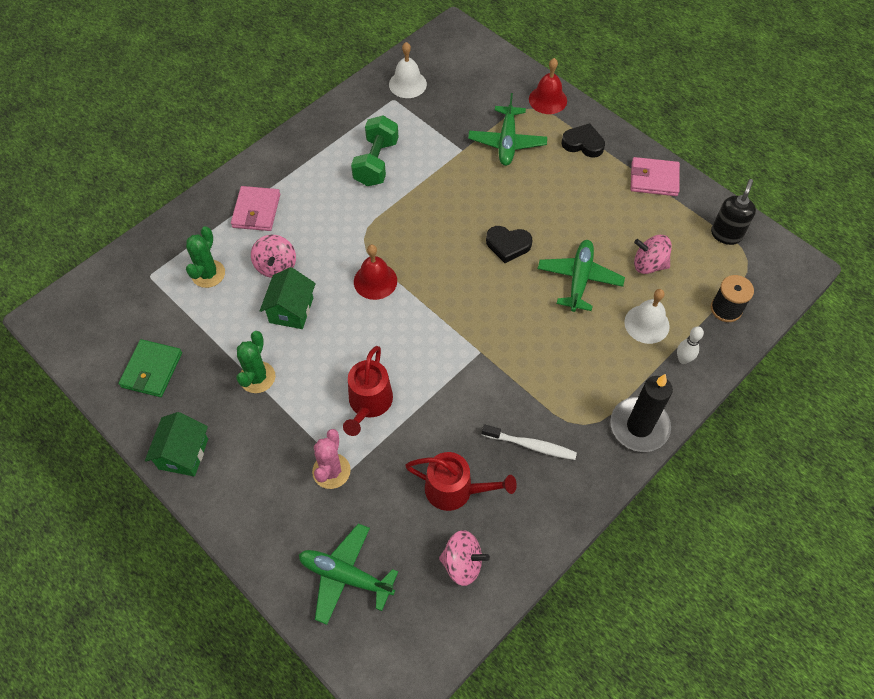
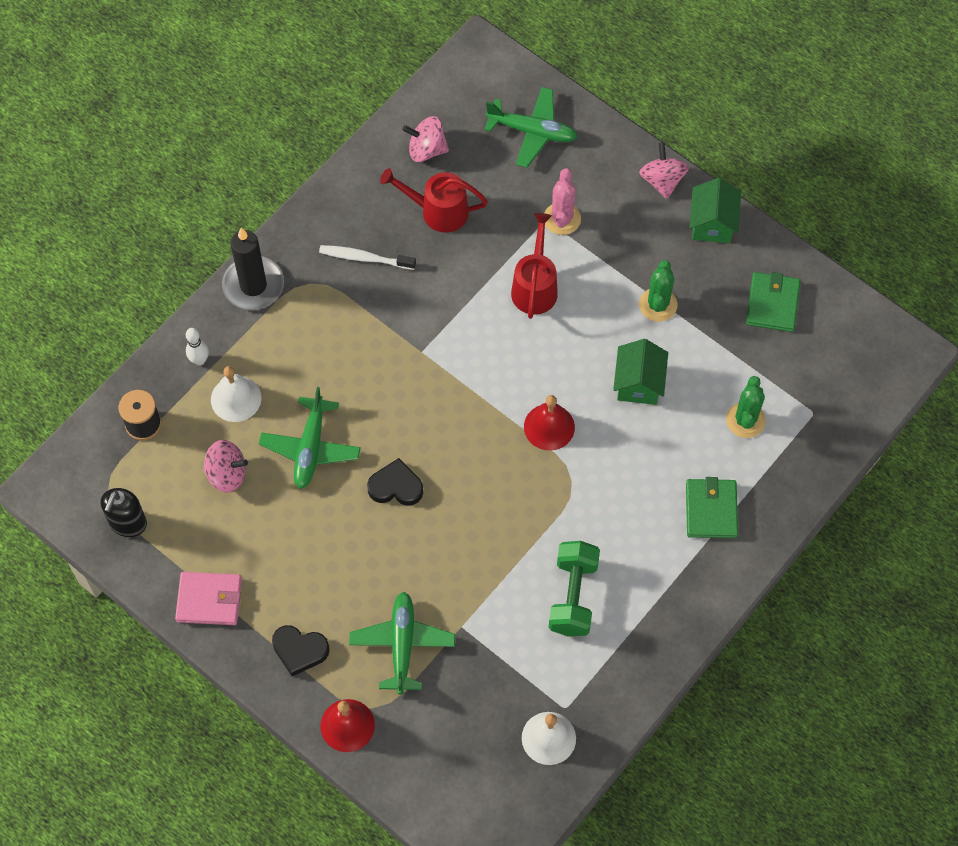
camera: 175 degrees right, 5 degrees up
pink wallet [231,186,280,231] -> green wallet [686,477,738,538]
pink spinning top [251,235,296,278] -> pink spinning top moved to [639,142,689,199]

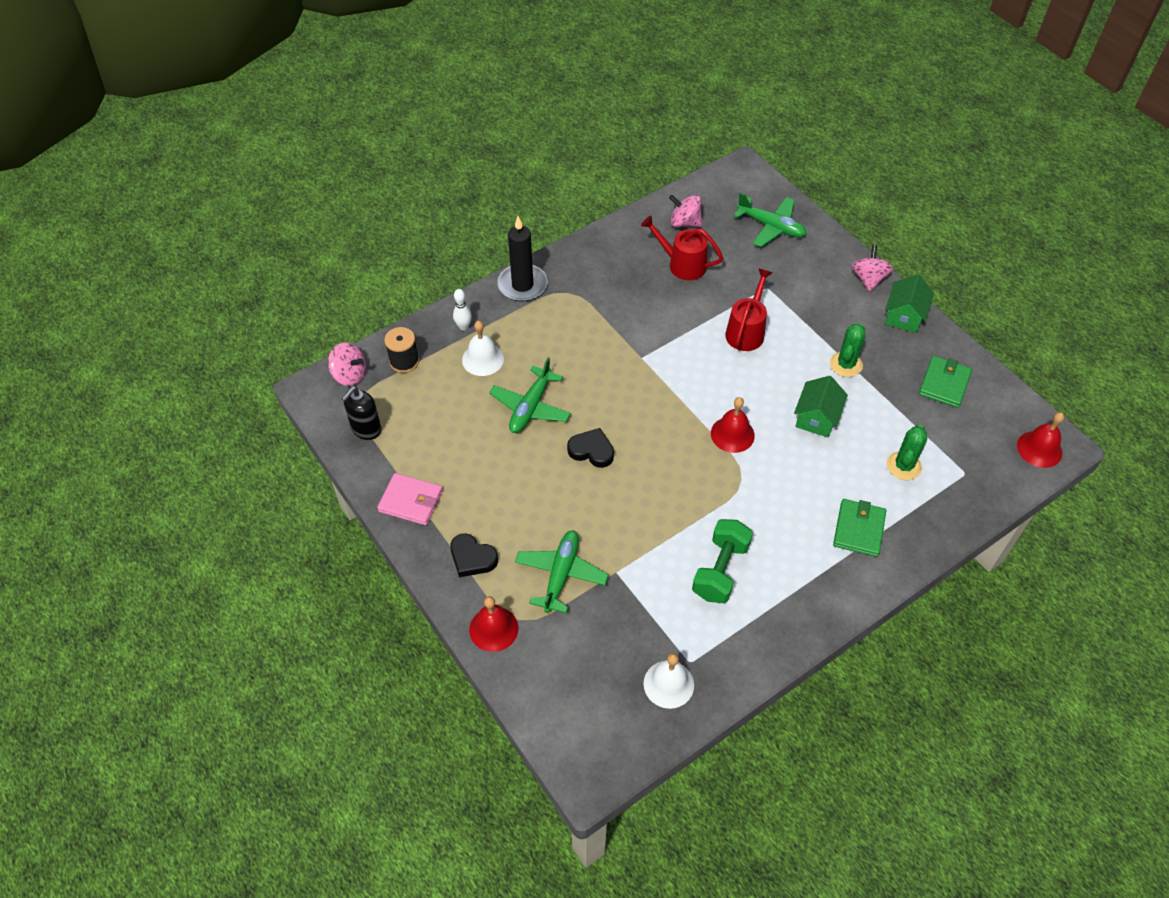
camera: 15 degrees right, 10 degrees down
pink spinning top [203,440,248,493] -> pink spinning top moved to [328,343,366,386]
white toothbrush [319,245,416,270] -> none
pink cactus [544,168,581,235] -> none
none -> red bell [1017,412,1064,468]

